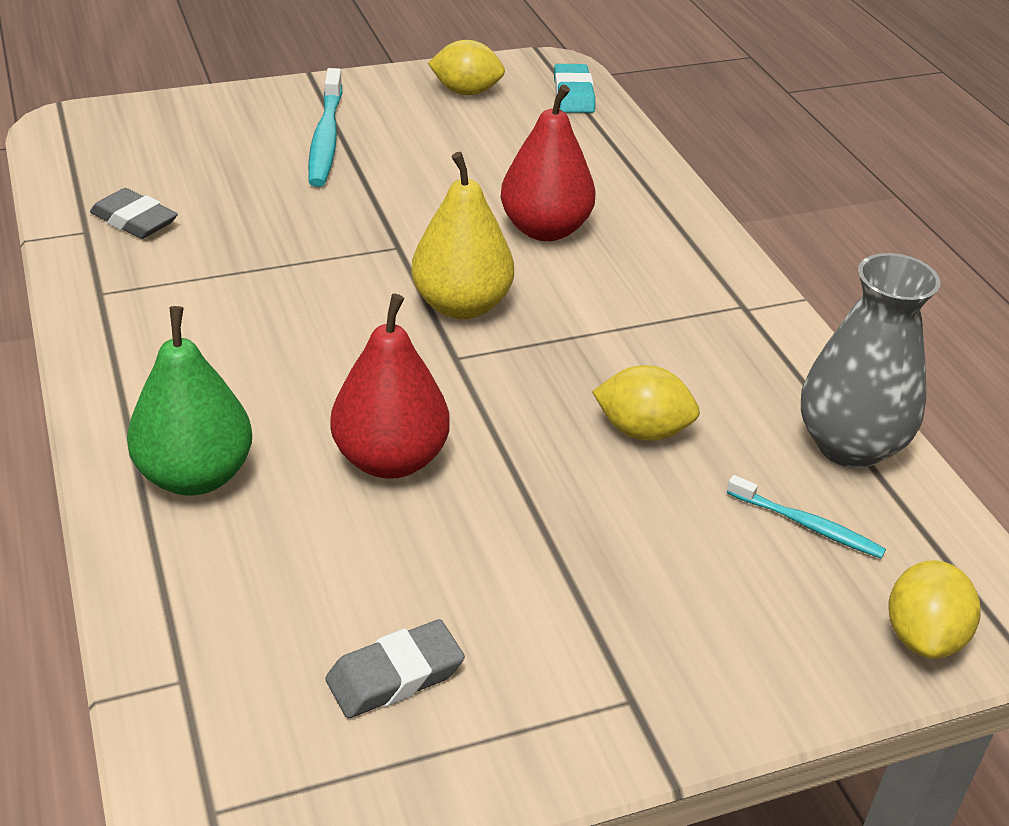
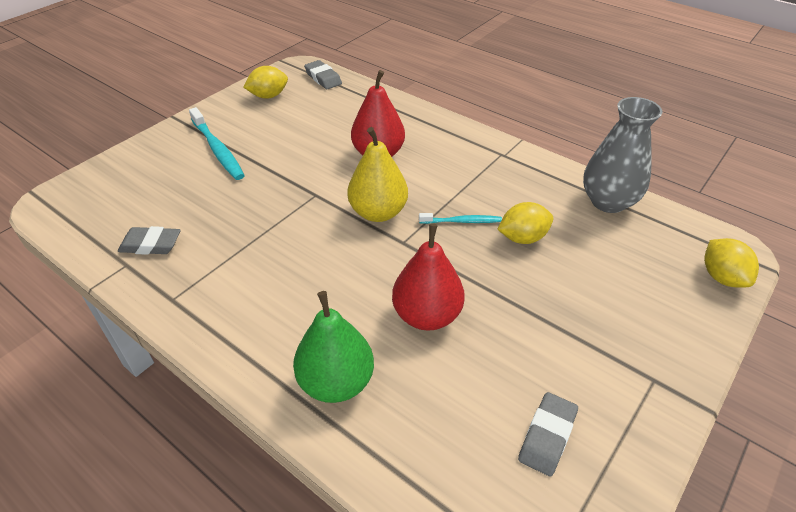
camera: 30 degrees left, 5 degrees up
turquoise eraser [554,64,595,113] -> grey eraser [304,60,342,89]
turquoise toothbrush [727,475,886,558] -> turquoise toothbrush moved to [419,213,502,224]

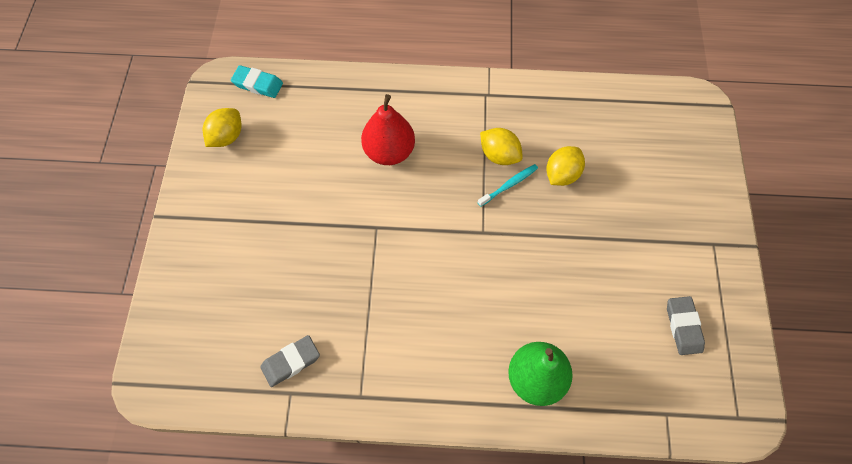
camera: 35 degrees left, 20 degrees up
turquoise toothbrush [189,107,245,180] -> none
grey eraser [304,60,342,89] -> turquoise eraser [231,65,283,98]
yellow pear [347,127,408,222] -> none
red pear [392,223,465,331] -> none
grey vase [583,97,662,213] -> none
yellow lemon [704,238,759,288] -> yellow lemon moved to [480,128,523,165]

